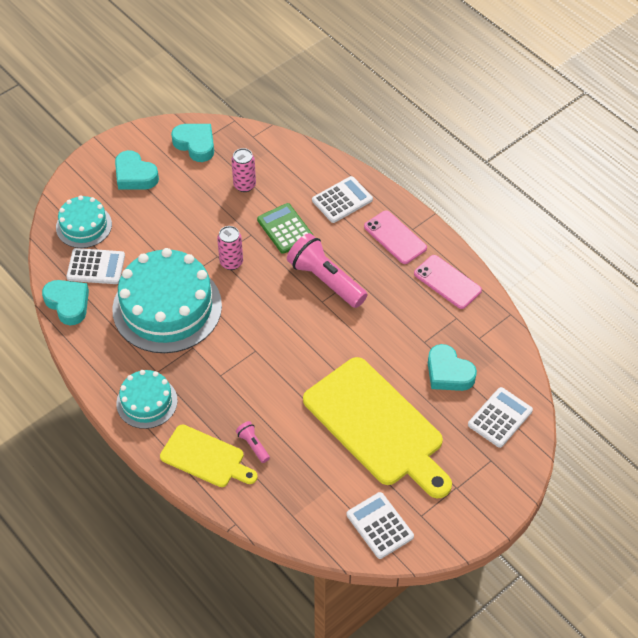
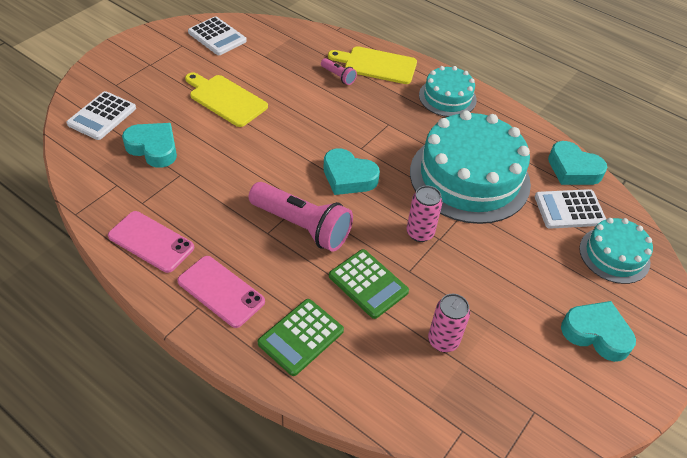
camera: 165 degrees right, 5 degrees down
turquoise heart [171,124,214,162] -> turquoise heart moved to [323,148,380,195]
yellow cutting board [303,357,452,498] -> yellow cutting board [185,72,268,127], size x0.56
white calculator [312,176,373,223] -> green calculator [258,299,344,376]

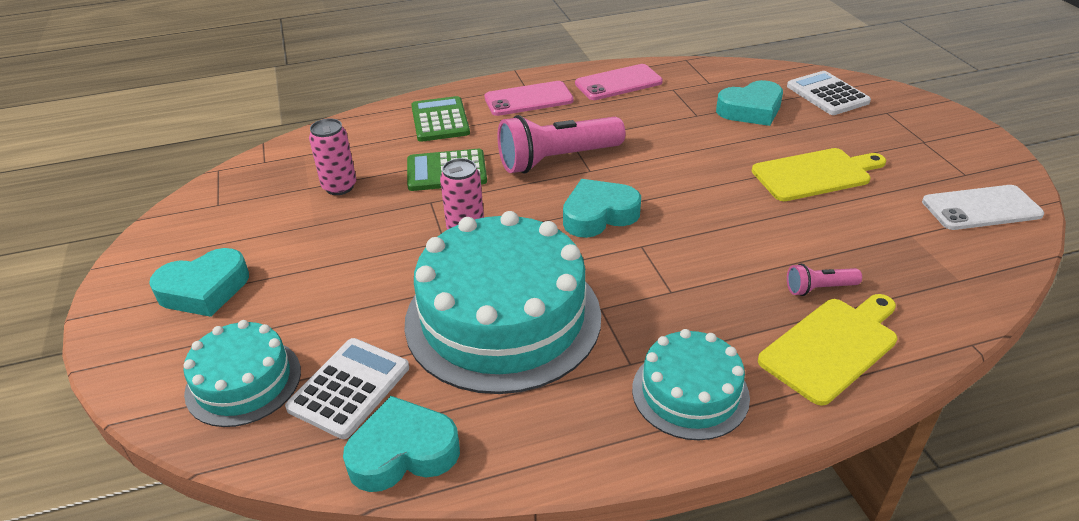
camera: 130 degrees right, 10 degrees down
white calculator [188,16,247,55] -> white phone [922,185,1044,230]

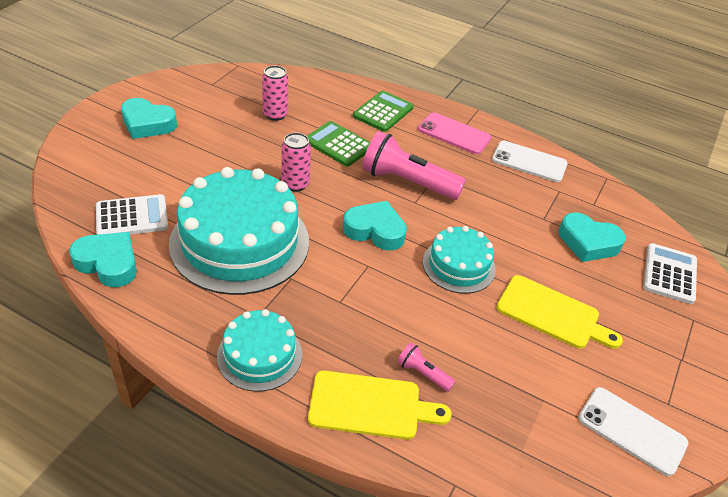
camera: 40 degrees right, 5 degrees up
turquoise cake [183,320,301,427] -> turquoise cake moved to [423,226,496,294]
pink phone [575,64,663,100] -> white phone [492,141,568,182]

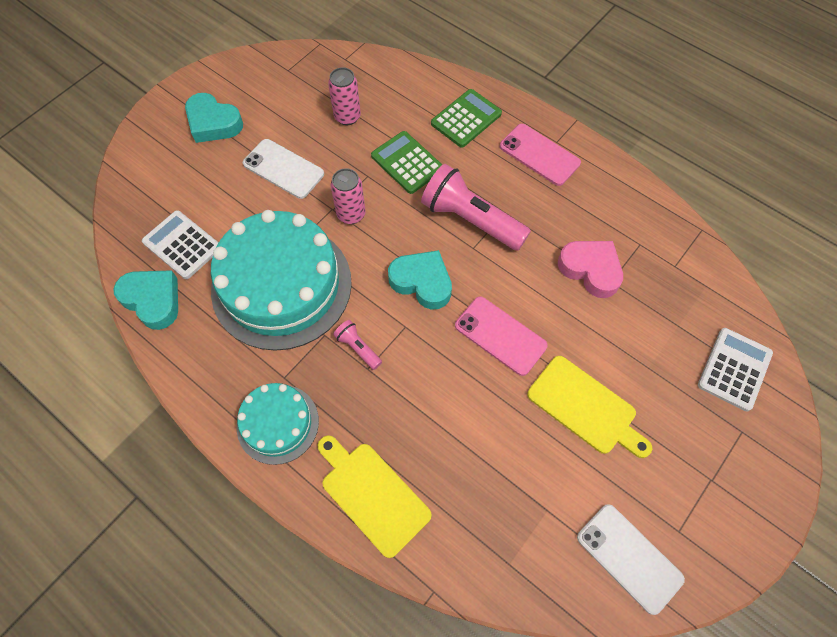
camera: 15 degrees right, 20 degrees up
white calculator [96,194,168,235] -> white calculator turned 135 degrees counterclockwise [142,210,219,279]
yellow cutting board [308,371,452,440] -> yellow cutting board turned 150 degrees counterclockwise [317,435,432,558]
pink flashlight [397,342,456,392] -> pink flashlight moved to [333,320,382,370]
turquoise cake [423,226,496,294] -> pink phone [455,296,548,376]
white phone [492,141,568,182] -> white phone moved to [243,139,324,199]
turquoise heart [559,212,626,262] -> none
none -> pink heart [558,241,623,298]

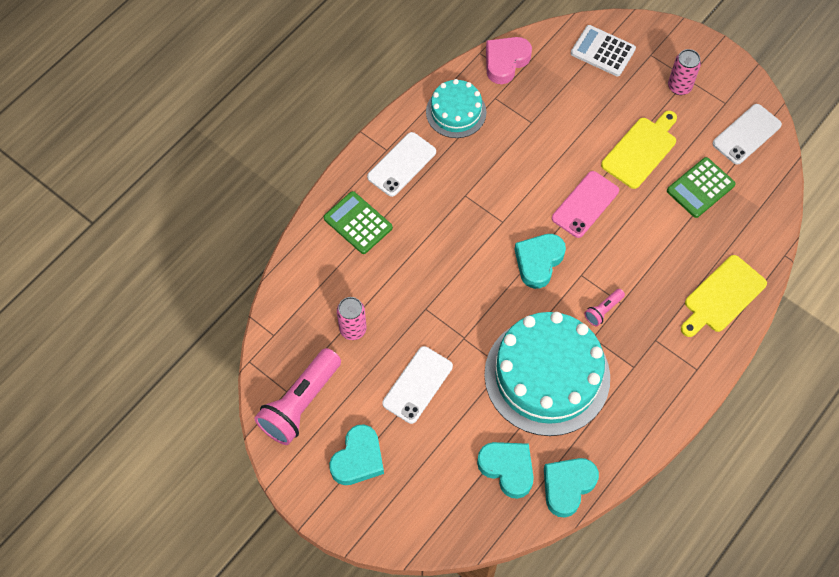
camera: 90 degrees left, 0 degrees up
white calculator [142,210,219,279] -> turquoise heart [477,442,534,499]
turquoise cake [237,383,319,465] -> turquoise cake moved to [426,79,486,138]
pink can [331,168,365,224] -> pink can moved to [668,49,701,95]
green calculator [371,131,442,194] -> green calculator moved to [667,157,736,218]
pink flashlight [421,164,531,251] -> pink flashlight moved to [254,348,341,445]
pink phone [500,124,581,186] -> white phone [367,132,436,197]
pink heart [558,241,623,298] -> pink heart moved to [486,37,532,84]

